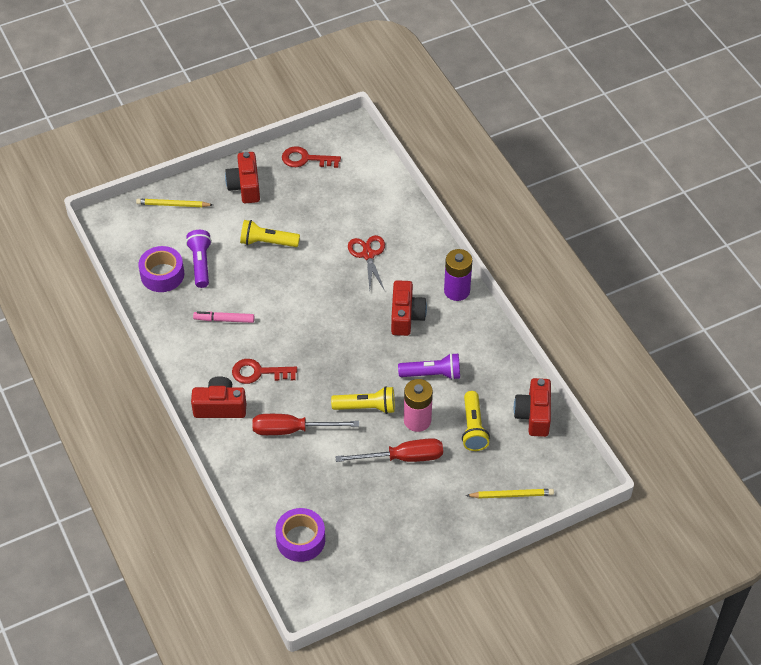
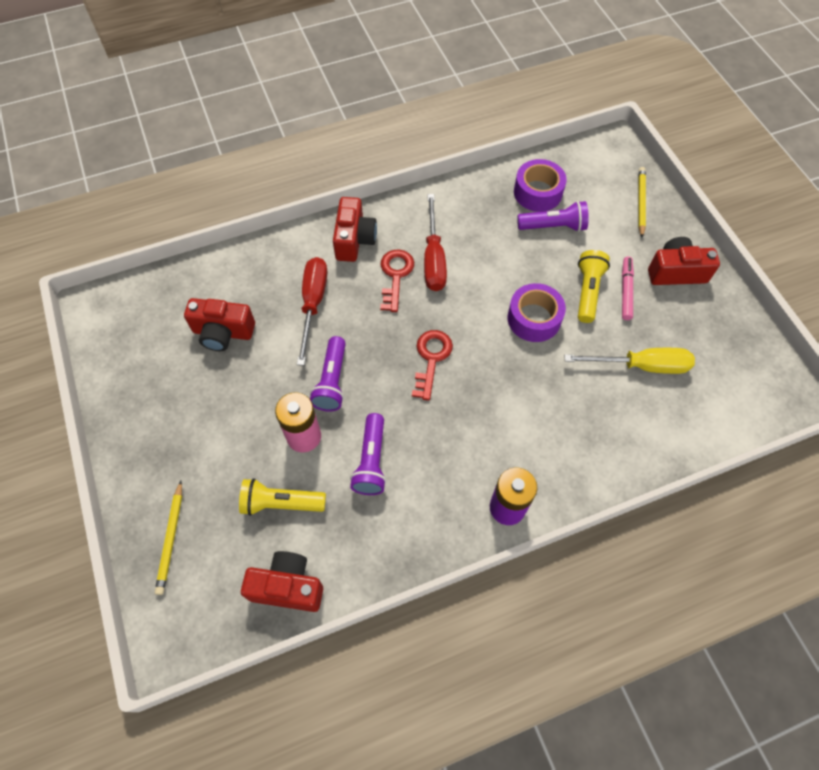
camera: 95 degrees right, 10 degrees up
pink marker [193,311,255,323] -> pink marker moved to [622,257,634,320]
purple tape [275,508,325,562] -> purple tape moved to [507,283,566,342]
red key [282,146,341,168] -> red key moved to [412,330,453,401]
yellow flashlight [331,386,395,414] -> purple flashlight [310,336,346,412]
red screwdriver [335,438,443,462] -> red screwdriver moved to [424,194,447,291]
red scissors [348,235,385,291] -> none
red camera [391,280,427,336] -> red camera moved to [184,298,255,351]
none -> yellow screwdriver [564,348,695,374]

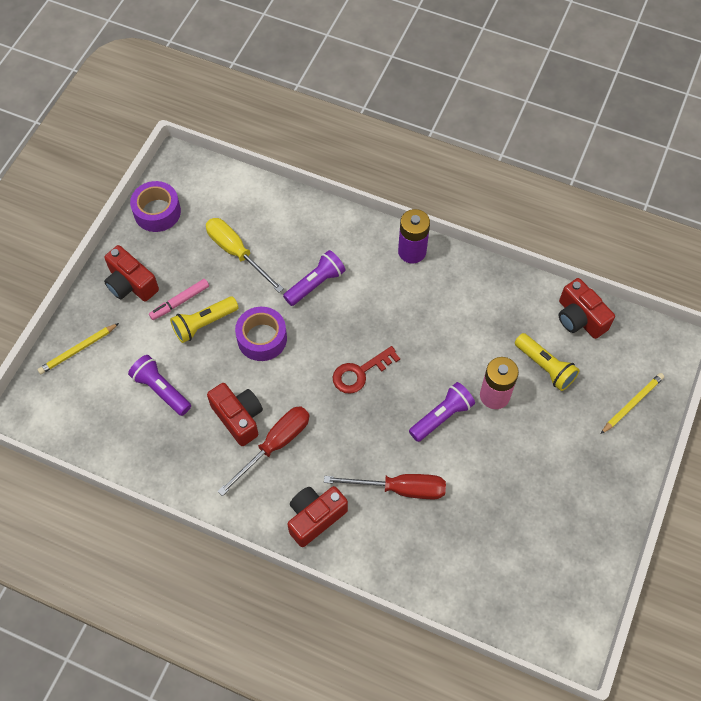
camera: 135 degrees left, 0 degrees up
red camera [184,298,255,351] -> red camera moved to [207,383,263,446]
red screwdriver [297,257,327,366] -> red screwdriver turned 135 degrees counterclockwise [324,474,446,499]
purple flashlight [350,413,386,495] -> purple flashlight moved to [283,250,346,306]
red key [380,249,414,312] -> none
purple tape [514,159,567,212] -> purple tape moved to [130,181,181,232]

